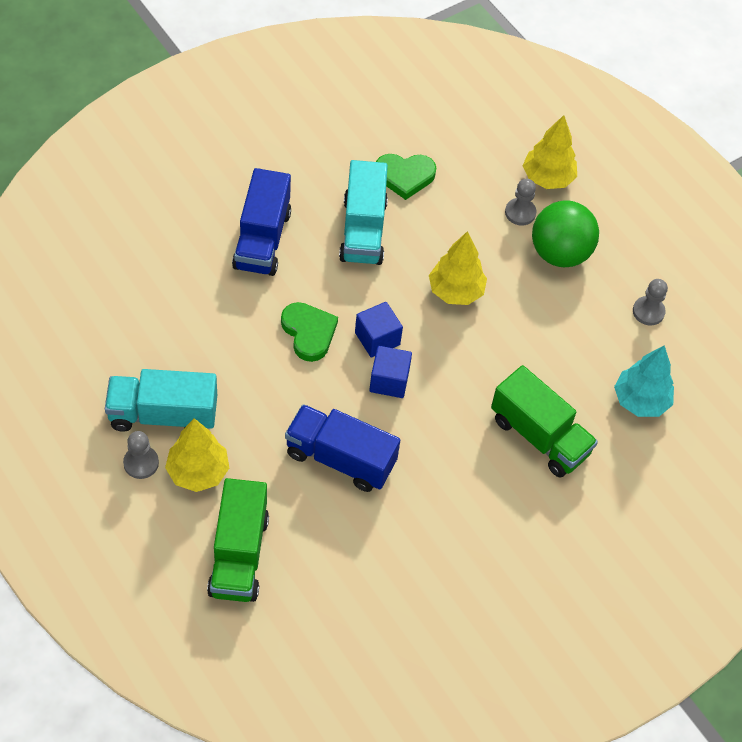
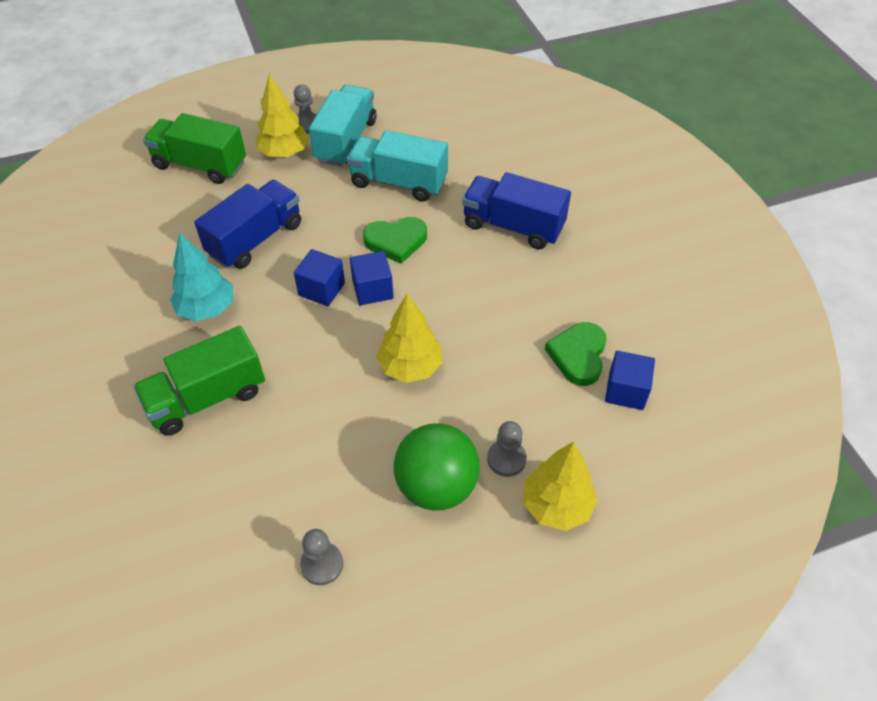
camera: 110 degrees right, 5 degrees down
turquoise truck [339,160,388,265] -> turquoise truck moved to [346,130,448,202]
turquoise tree [614,345,674,417] -> turquoise tree moved to [170,233,233,321]
none -> blue cube [605,351,655,410]

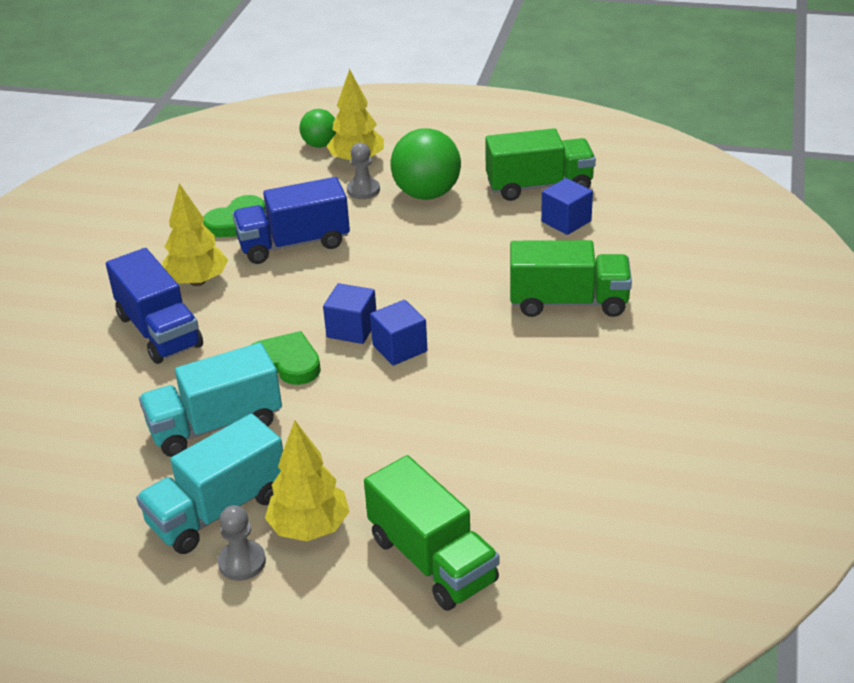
camera: 145 degrees left, 15 degrees down
turquoise tree [170,233,233,321] -> none
blue truck [194,180,301,269] -> blue truck moved to [232,177,350,264]
grey pawn [300,529,343,585] -> green truck [485,128,596,201]
turquoise truck [346,130,448,202] -> turquoise truck turned 105 degrees clockwise [139,343,282,457]
yellow tree [376,294,443,383] -> yellow tree moved to [162,183,228,286]
blue cube [605,351,655,410] -> blue cube moved to [541,178,593,235]
none -> green ball [300,109,337,148]

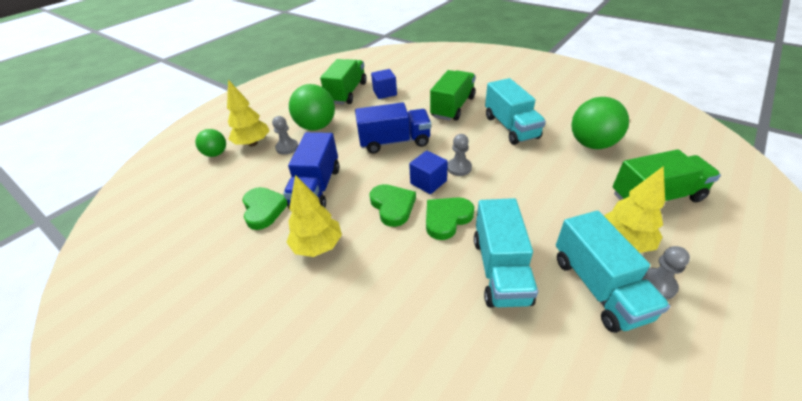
camera: 65 degrees left, 5 degrees up
blue truck [106,248,203,364] -> blue truck moved to [355,102,431,153]
blue cube [370,300,427,366] -> grey pawn [447,134,472,176]
none -> green heart [369,184,416,227]
none -> turquoise truck [485,78,546,145]
none -> green ball [571,97,629,149]

